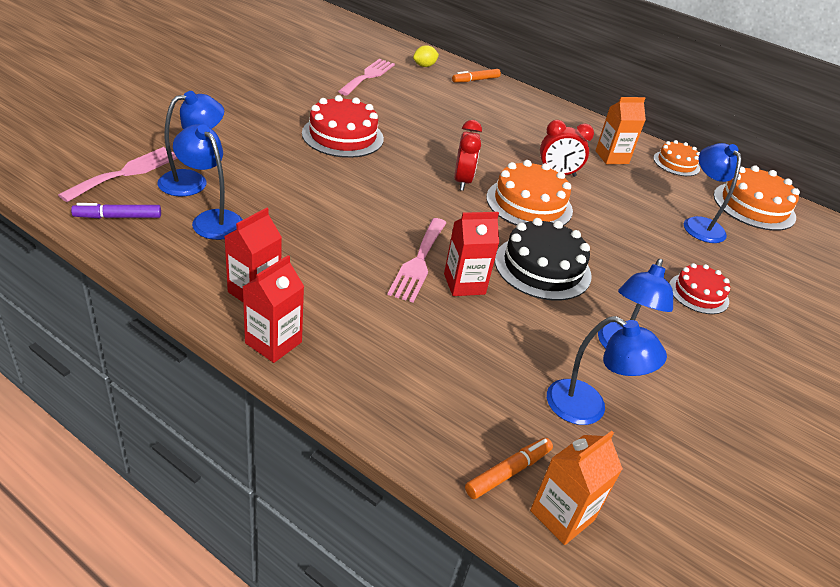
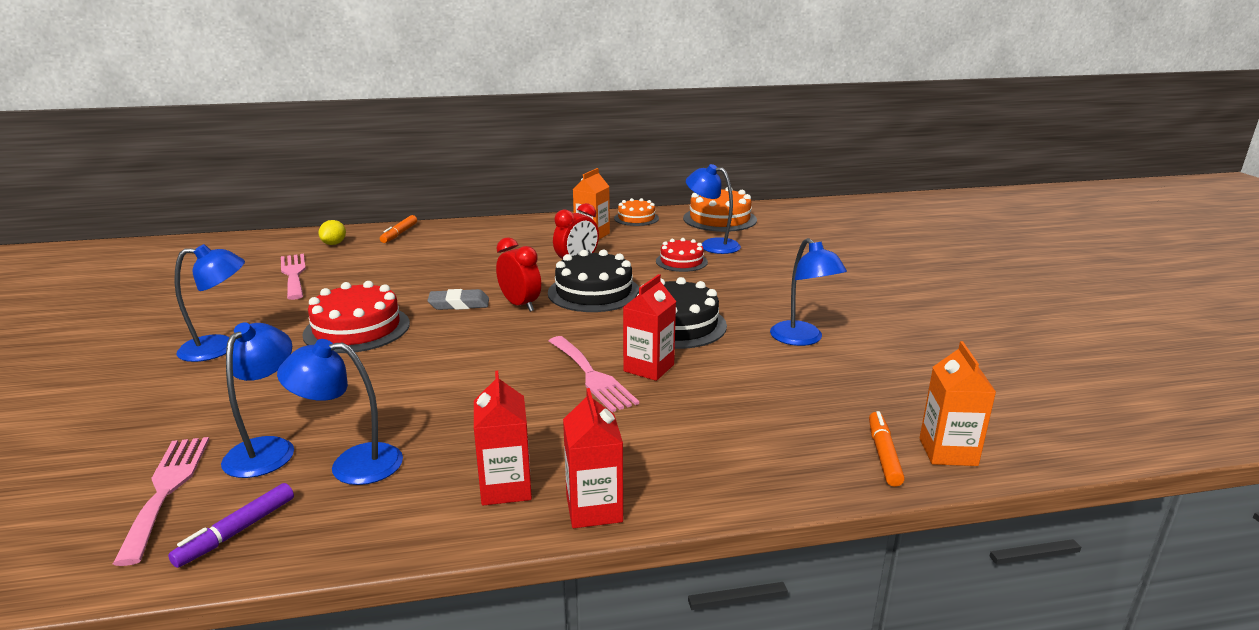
camera: 40 degrees left, 15 degrees down
orange cake [486,160,573,226] -> black cake [548,250,639,312]
blue lamp [547,316,667,425] -> blue lamp moved to [174,244,245,362]
red cake [669,263,730,314] -> red cake moved to [656,238,708,272]
none -> grey eraser [427,289,489,310]

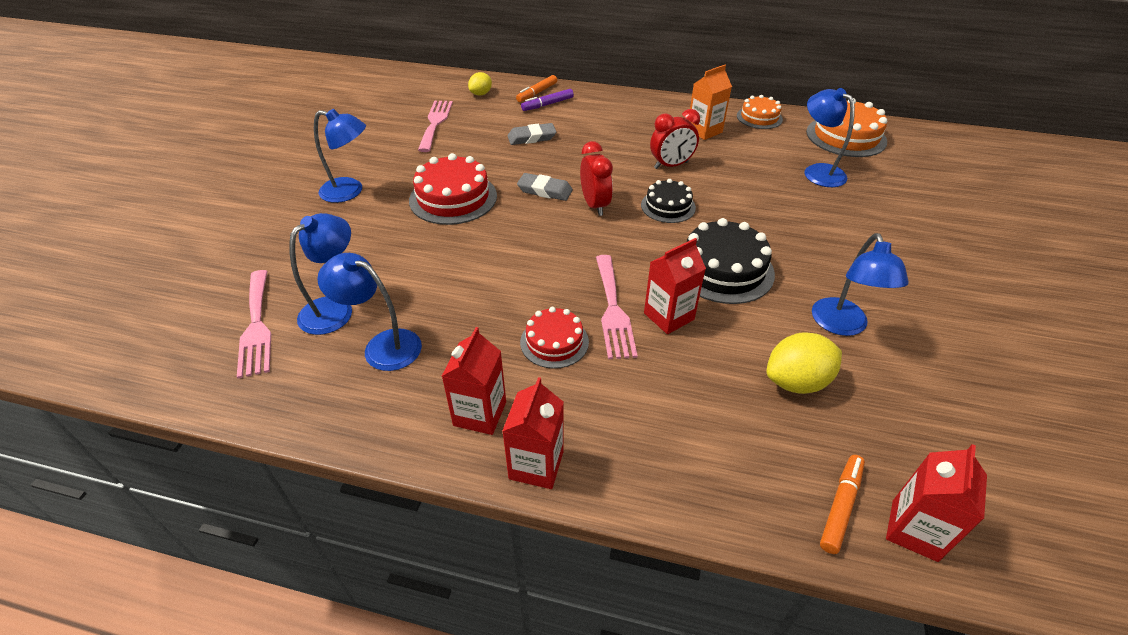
camera: 25 degrees right, 20 degrees up
pink fork [113,437,209,566] -> pink fork turned 150 degrees clockwise [237,270,271,379]
purple marker [168,483,294,568] -> purple marker moved to [521,89,574,111]
black cake [548,250,639,312] -> black cake [641,179,696,223], size x0.61
red cake [656,238,708,272] -> red cake moved to [520,307,589,369]
orange carton [920,341,996,466] -> red carton [886,444,987,562]
none -> grey eraser [508,123,556,145]
none -> yellow lemon [766,332,842,394]

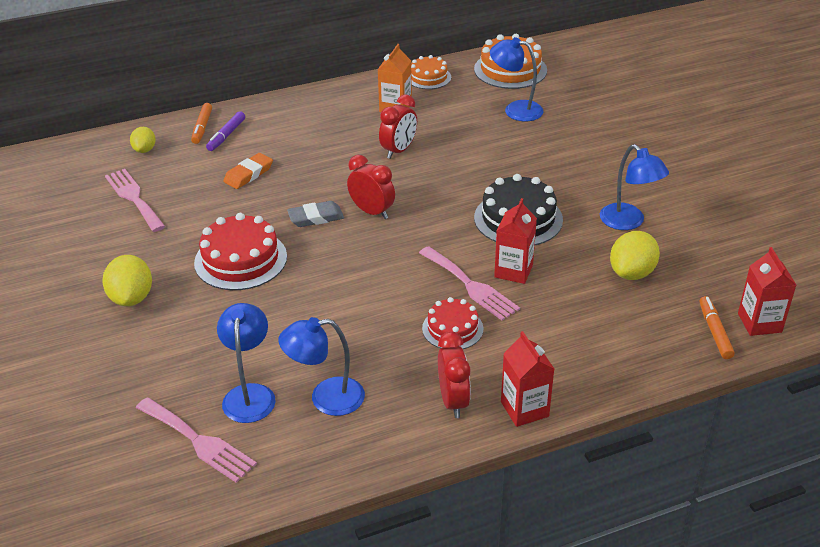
camera: 35 degrees left, 5 degrees down
blue lamp [314,109,366,203] -> yellow lemon [102,255,152,306]
red carton [442,327,506,435] -> red clock [438,332,471,418]
grey eraser [508,123,556,145] -> orange eraser [223,153,273,189]
black cake [641,179,696,223] -> none

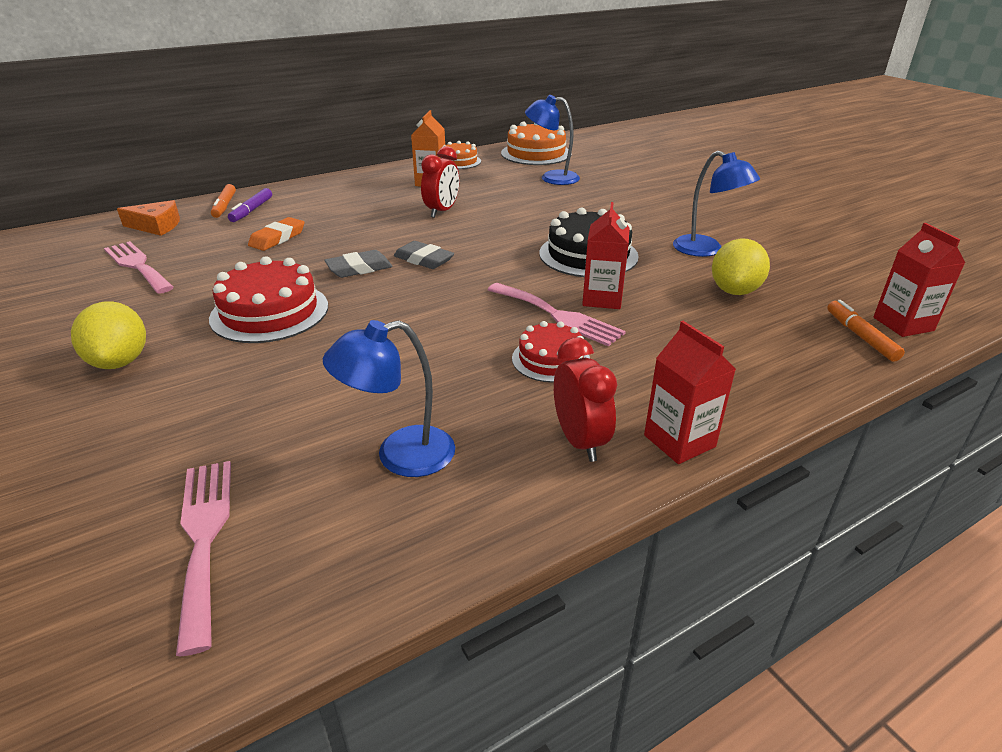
camera: 10 degrees left, 5 degrees down
yellow lemon [130,127,156,153] -> orange cheese [117,200,180,236]
pink fork [136,397,257,483] -> pink fork turned 135 degrees counterclockwise [176,461,231,657]
blue lamp [217,303,276,423] -> none
red clock [347,155,395,219] -> grey eraser [394,241,454,269]

